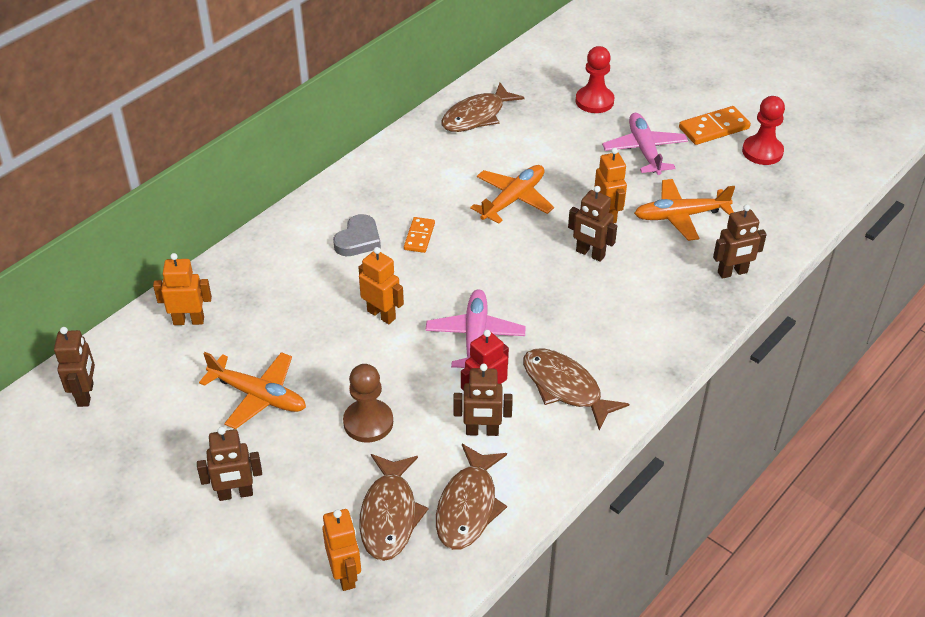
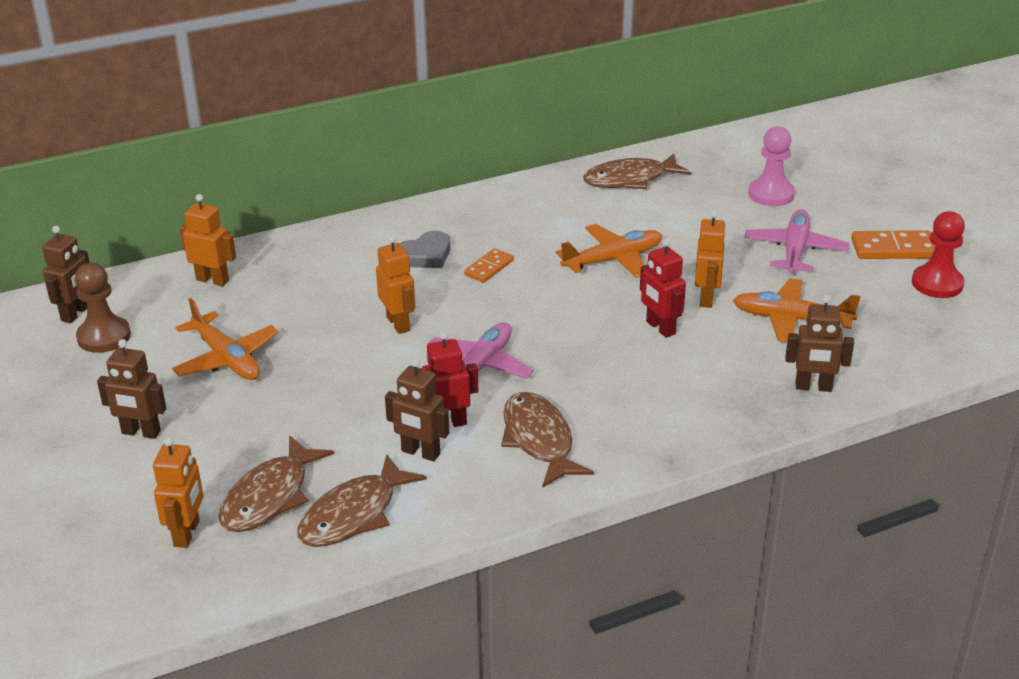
camera: 25 degrees right, 10 degrees down
brown pawn [343,364,393,443] -> brown pawn moved to [75,263,131,353]
brown robot [568,186,617,262] -> red robot [640,239,686,338]
red pawn [576,46,614,113] -> pink pawn [748,126,795,206]

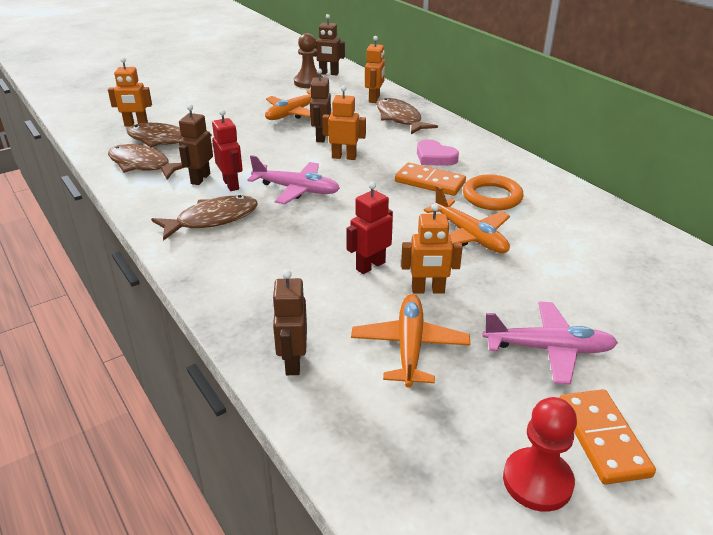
camera: 80 degrees right, 0 degrees up
brown robot [97,339,166,439] -> brown robot moved to [310,68,331,142]
orange robot [376,235,415,334] -> orange robot turned 135 degrees counterclockwise [322,86,366,160]
grey heart [400,231,450,268] -> pink heart [417,139,459,166]
orange domino [464,248,514,283] -> orange domino [395,163,466,196], size x1.58
brown fish [583,153,691,189] -> brown fish moved to [377,98,438,134]
pink pawn [748,126,795,206] -> none
none -> orange ring [463,175,524,211]

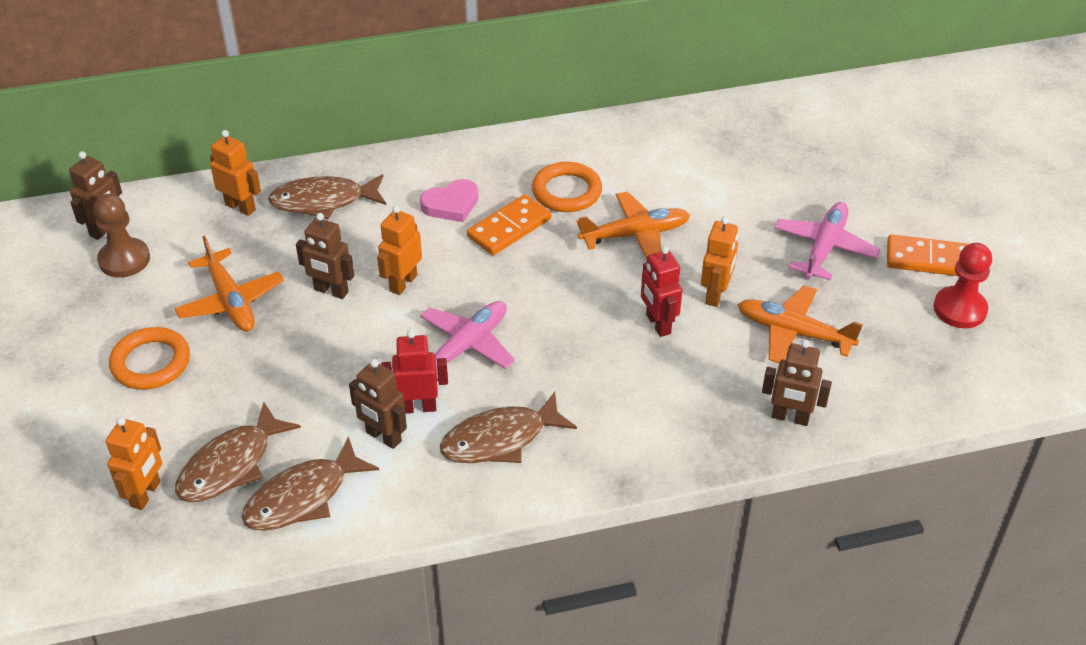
camera: 70 degrees left, 10 degrees up
brown fish [151,195,258,241] -> brown fish turned 105 degrees counterclockwise [440,392,577,463]
none -> orange ring [109,327,190,390]

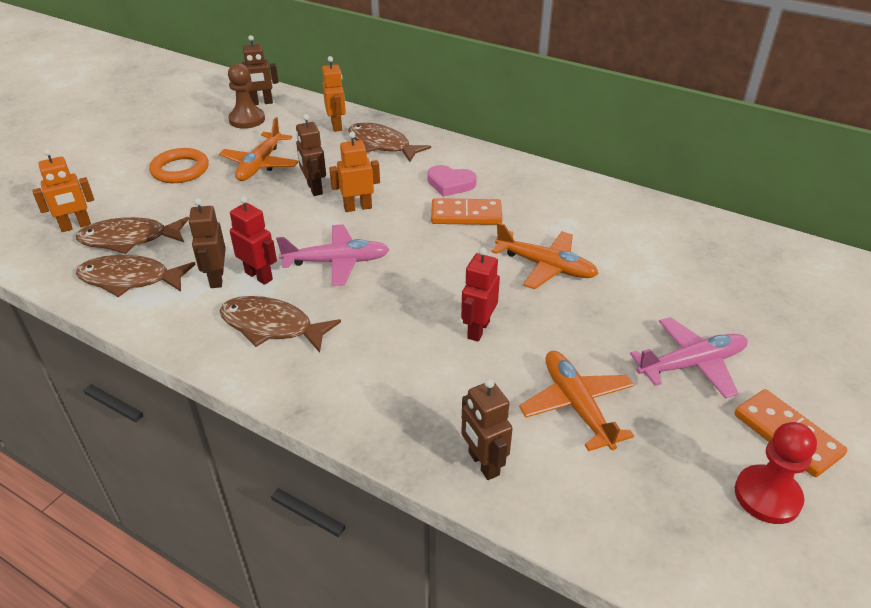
camera: 45 degrees right, 5 degrees down
orange ring [532,162,602,212] -> none
orange robot [701,217,738,307] -> none

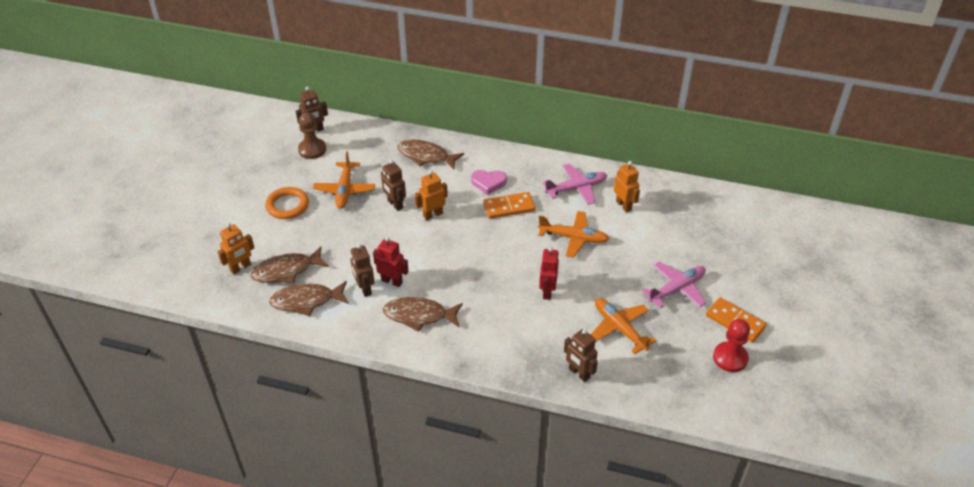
camera: 15 degrees left, 5 degrees up
pink plane [276,224,390,286] -> pink plane moved to [543,164,608,205]
orange robot [322,56,346,132] -> orange robot moved to [614,161,640,213]

